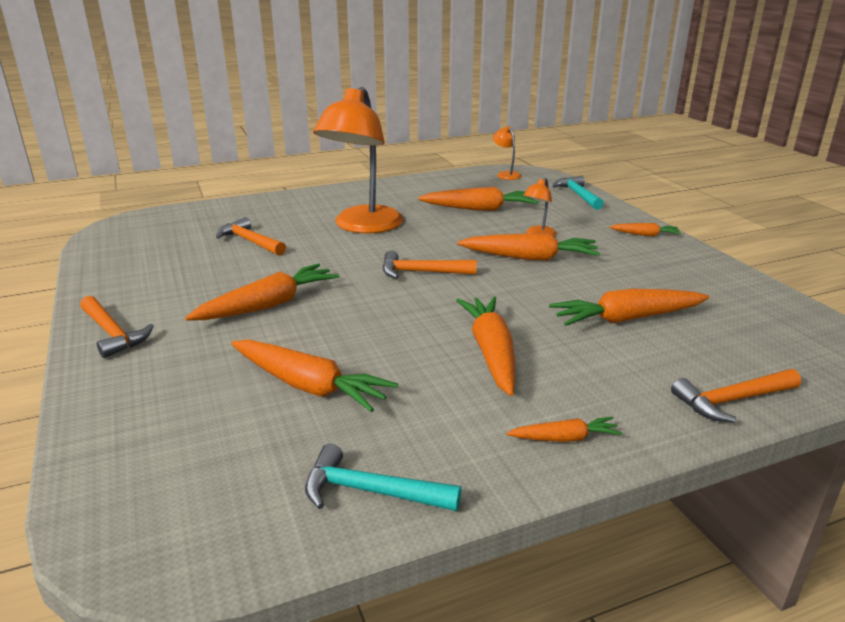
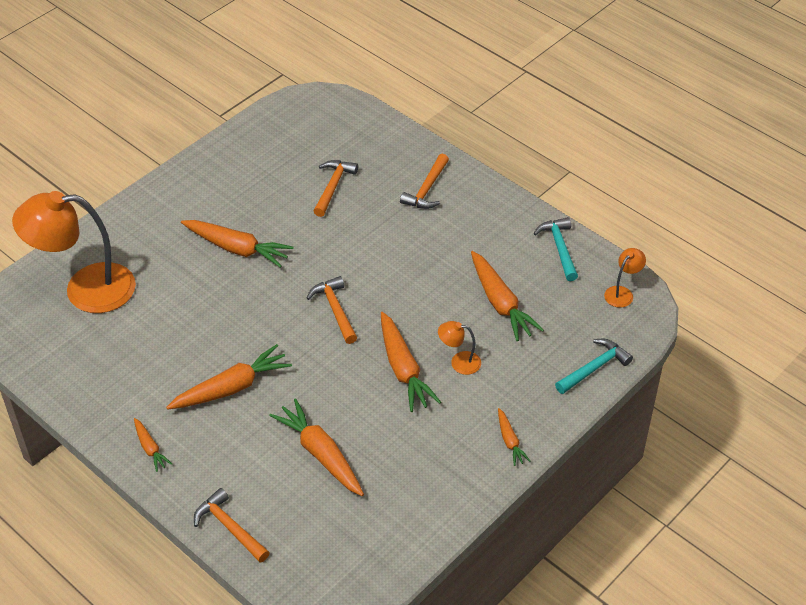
camera: 65 degrees right, 20 degrees up
orange hammer [80,296,154,358] -> orange hammer moved to [400,154,449,209]
orange carrot [231,339,398,412] -> none
turquoise hammer [305,443,461,511] -> turquoise hammer moved to [534,217,578,281]
orange lamp [313,87,403,233] -> orange lamp moved to [12,191,136,313]

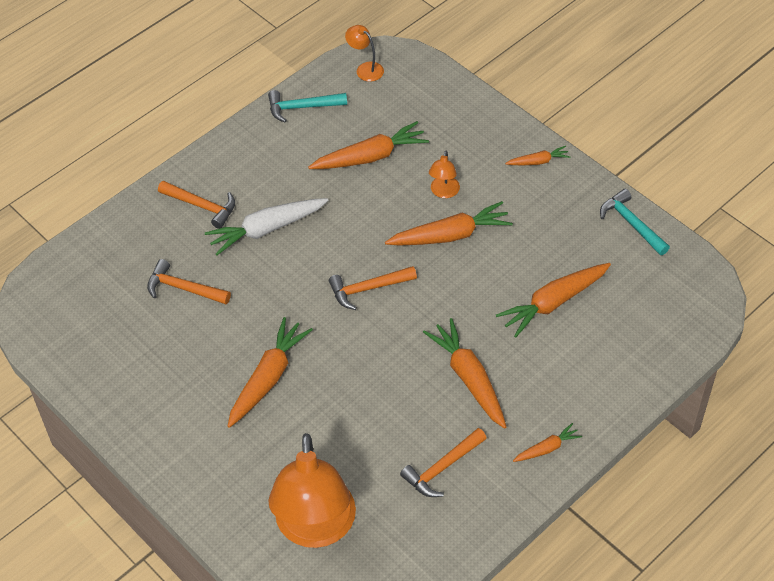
camera: 85 degrees left, 5 degrees up
orange hammer [194,488,270,563] -> orange hammer moved to [400,428,487,497]
turquoise hammer [555,339,633,394] -> turquoise hammer moved to [600,189,670,255]
none -> white carrot [205,198,328,255]

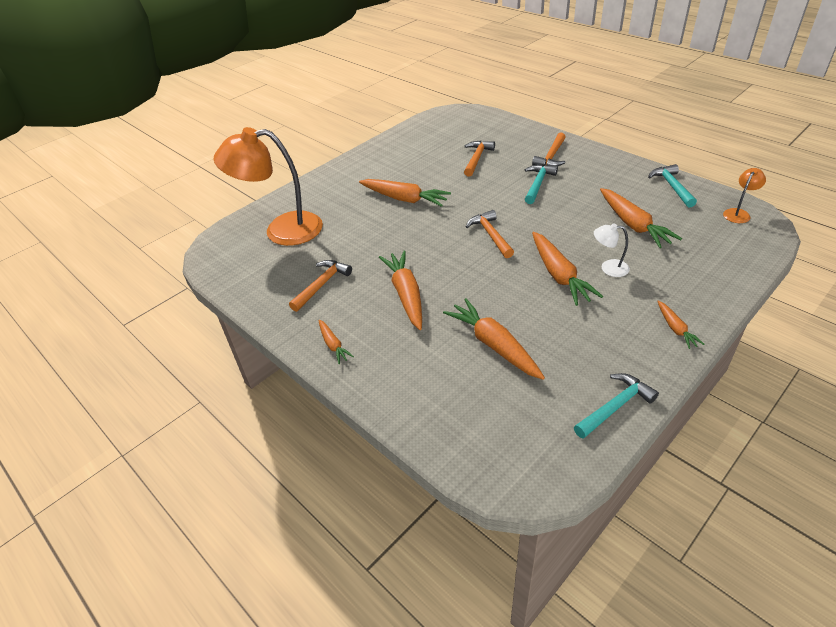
camera: 90 degrees right, 10 degrees down
white carrot [205,198,328,255] -> turquoise hammer [525,164,558,204]
orange hammer [400,428,487,497] -> orange hammer turned 75 degrees clockwise [289,260,352,312]
orange carrot [423,318,506,429] -> orange carrot turned 75 degrees counterclockwise [379,250,422,330]
orange lamp [429,151,460,198] -> white lamp [594,224,630,277]

